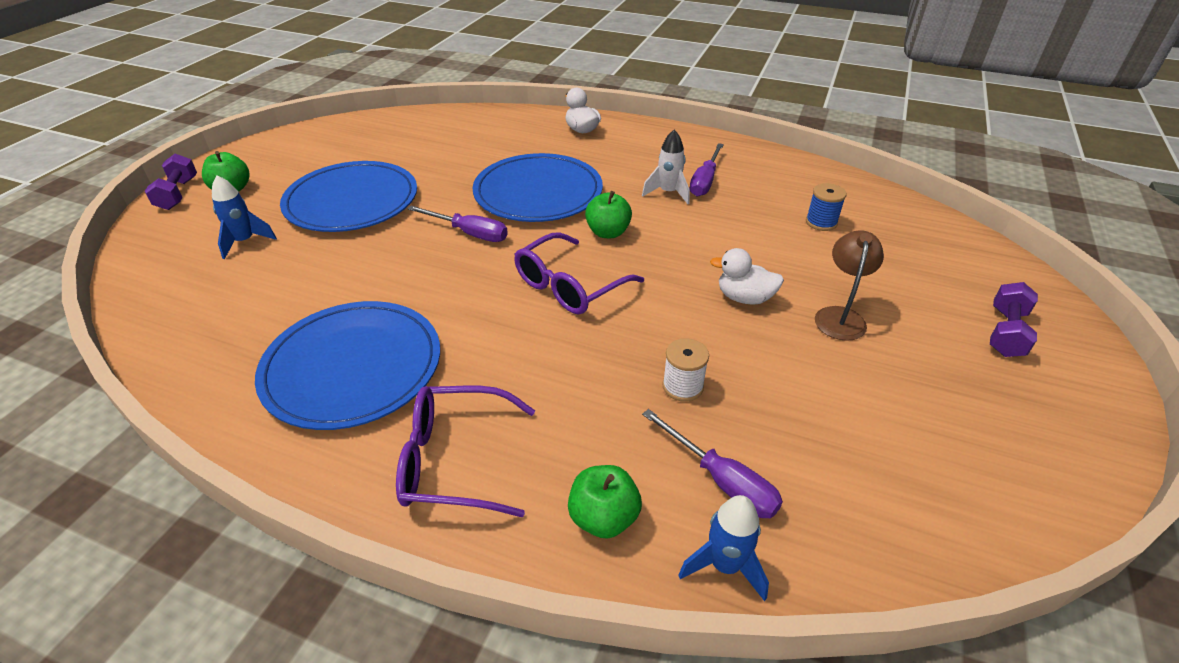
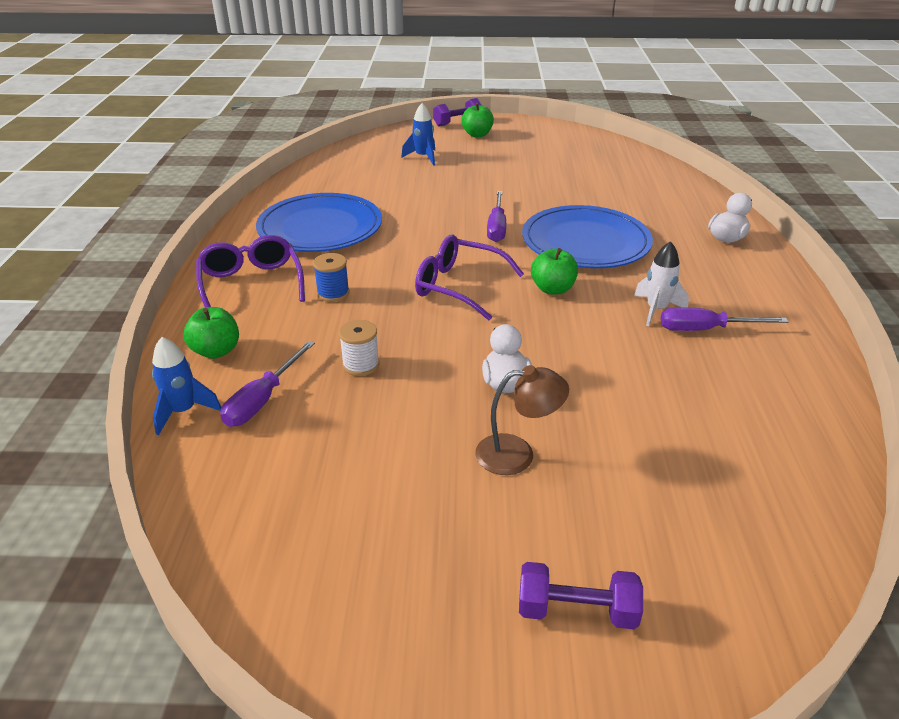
camera: 70 degrees right, 5 degrees down
blue plate [280,161,417,232] -> none
blue spool [806,183,847,231] -> blue spool moved to [313,253,350,302]

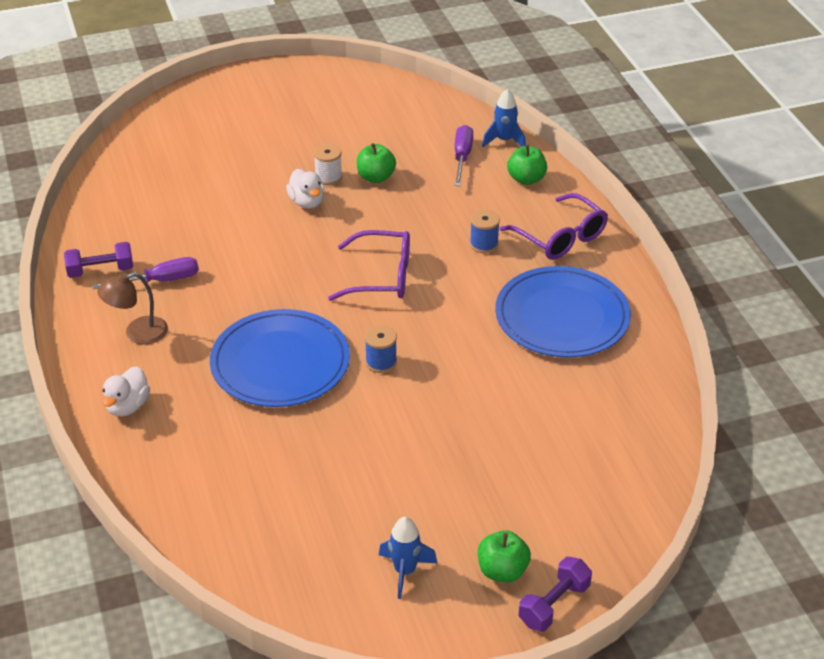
camera: 160 degrees right, 5 degrees up
white spool [339,320,379,376] -> white spool moved to [314,144,342,185]
blue rocket [401,103,435,165] -> blue rocket moved to [379,517,437,599]
brown lamp [475,365,569,475] -> brown lamp moved to [97,272,168,345]
purple screwdriver [487,191,506,242] -> blue spool [365,325,397,373]
purple dumbbell [519,562,643,629] -> purple dumbbell moved to [64,242,133,278]
green apple [531,248,578,295] -> green apple moved to [357,143,396,183]
white rocket [634,241,689,326] -> none

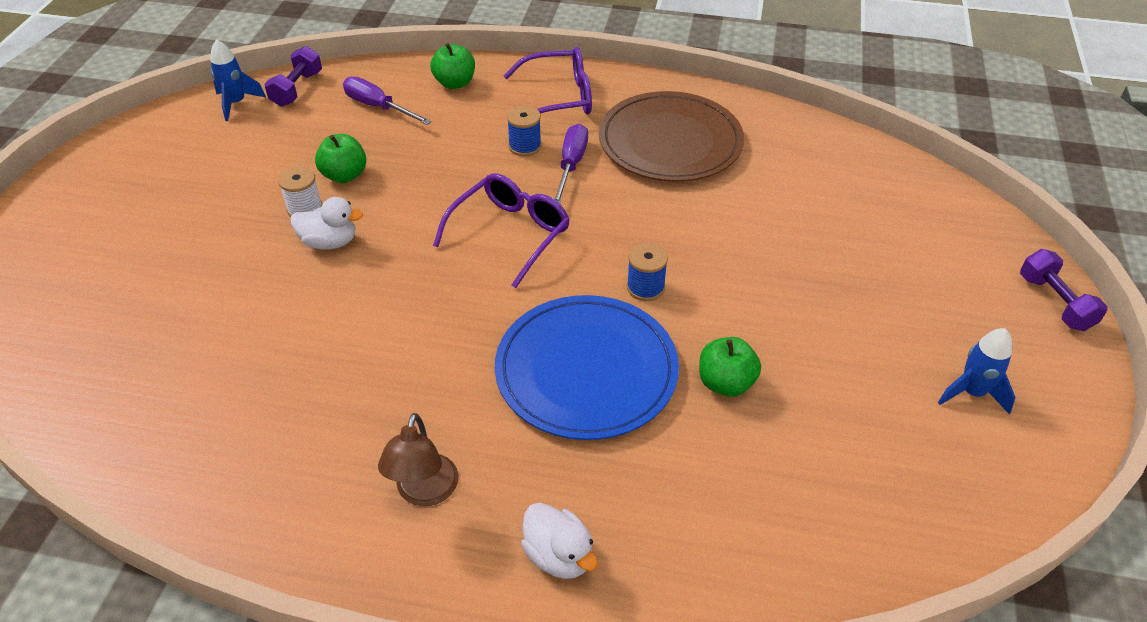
camera: 60 degrees left, 5 degrees up
purple dumbbell [64,242,133,278] -> purple dumbbell moved to [264,46,322,107]
purple screwdriver [92,257,199,289] -> purple screwdriver moved to [554,124,588,204]
green apple [478,530,531,582] -> green apple moved to [699,337,761,397]
blue rocket [482,89,526,147] -> blue rocket moved to [210,39,266,121]
blue plate [495,266,631,358] -> brown plate [599,91,744,182]

